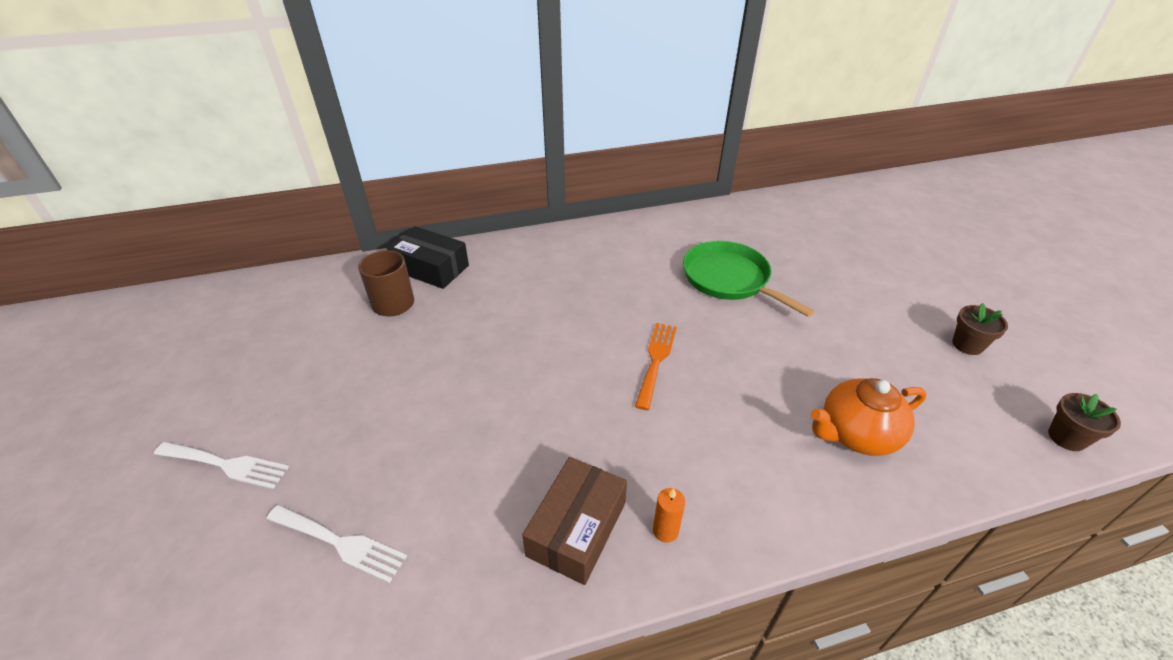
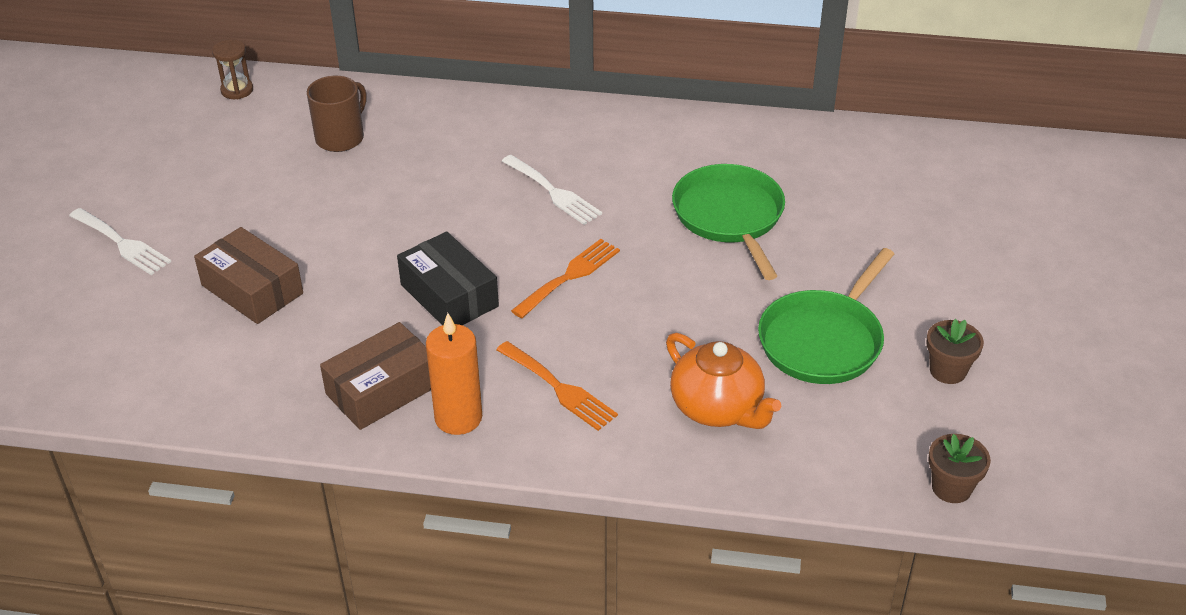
camera: 25 degrees right, 0 degrees up
white fork [267,505,407,583] -> white fork moved to [502,155,602,225]
black box [387,226,469,289] -> black box moved to [397,231,499,325]
orange candle [653,488,685,543] -> orange candle [426,313,482,435], size x1.84
orange teapot [811,378,927,456] -> orange teapot turned 135 degrees counterclockwise [666,333,781,429]
none -> brown box [194,227,303,324]
none -> brown hourglass [212,39,253,99]
none -> orange fork [496,341,618,431]
none -> green pan [758,248,894,384]

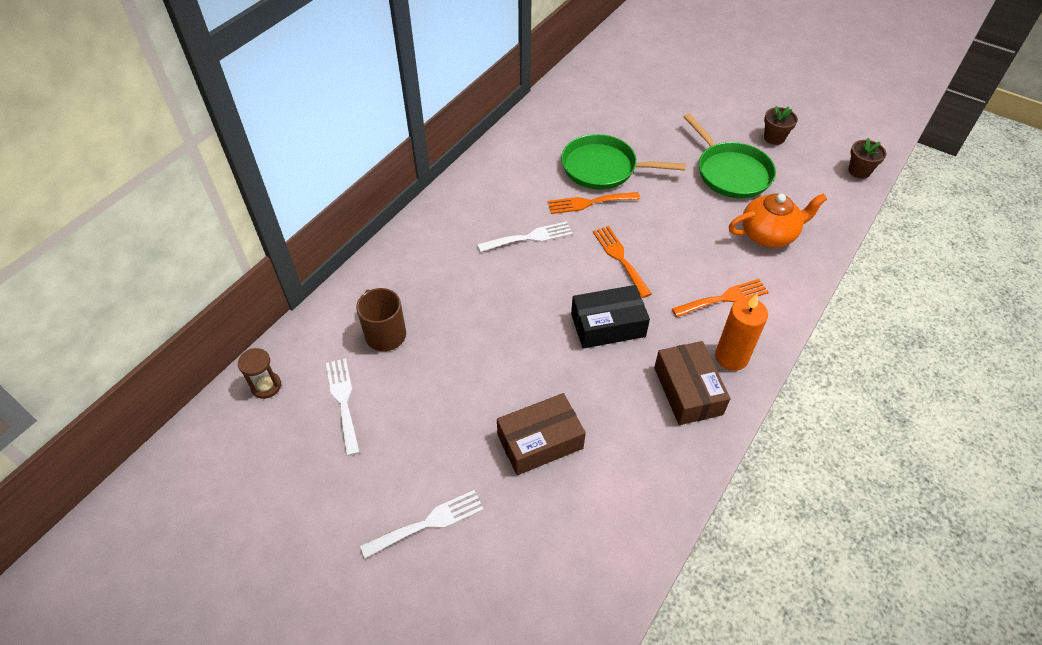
camera: 65 degrees left, 10 degrees up
none -> white fork [326,358,360,456]
none -> orange fork [548,192,640,214]

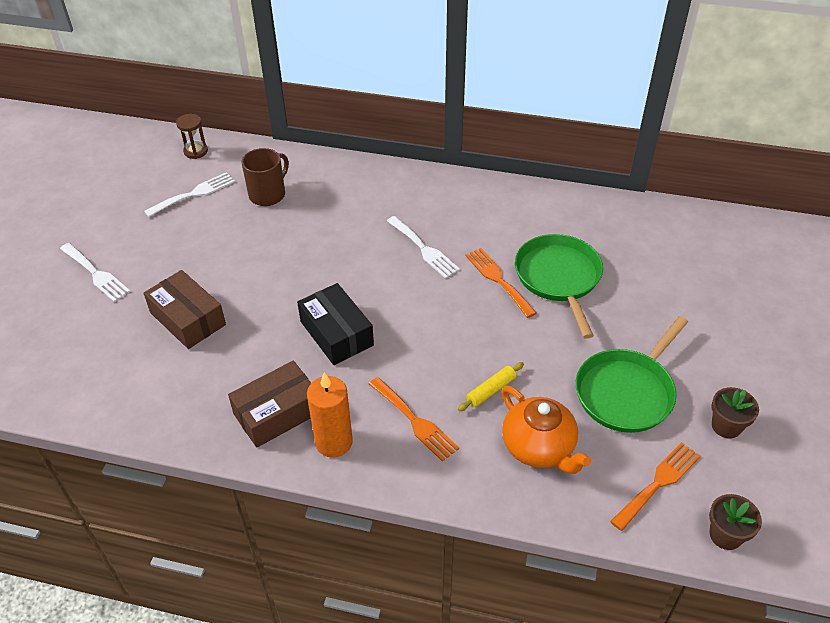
camera: 70 degrees right, 5 degrees down
orange fork [593,226,652,298] -> orange fork moved to [610,442,700,531]
none -> yellow rolling pin [458,362,524,411]

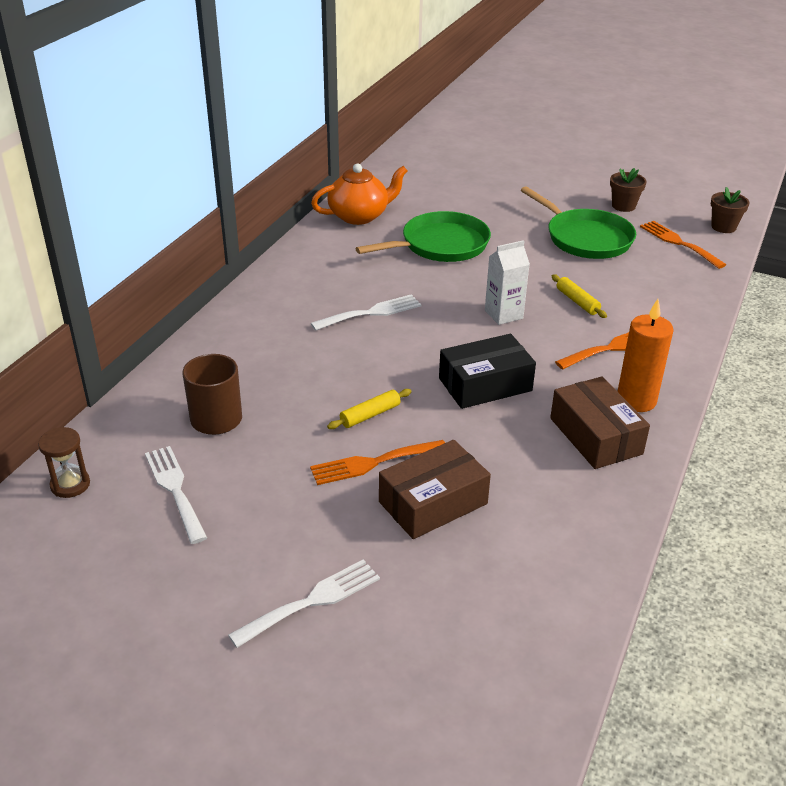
camera: 80 degrees left, 10 degrees down
orange fork [465,248,536,318] -> orange fork moved to [310,440,445,485]
orange teapot [501,386,591,474] -> orange teapot moved to [311,164,407,225]
green pan [515,234,603,339] -> green pan turned 150 degrees clockwise [355,211,491,262]
none -> yellow rolling pin [327,389,412,429]
none -> white carton [485,240,530,325]

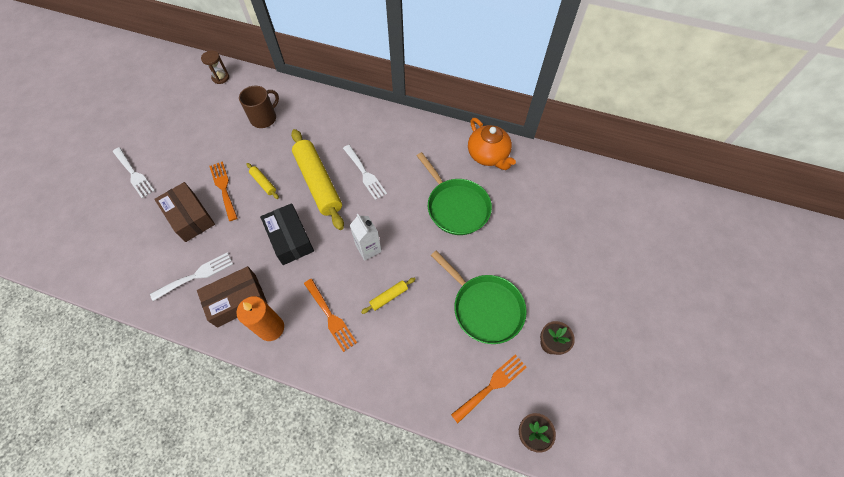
camera: 85 degrees right, 25 degrees up
white fork [145,446,207,544] -> white fork moved to [150,253,233,301]
green pan [521,186,636,259] -> green pan turned 90 degrees counterclockwise [431,251,527,344]
none -> yellow rolling pin [291,129,344,230]

